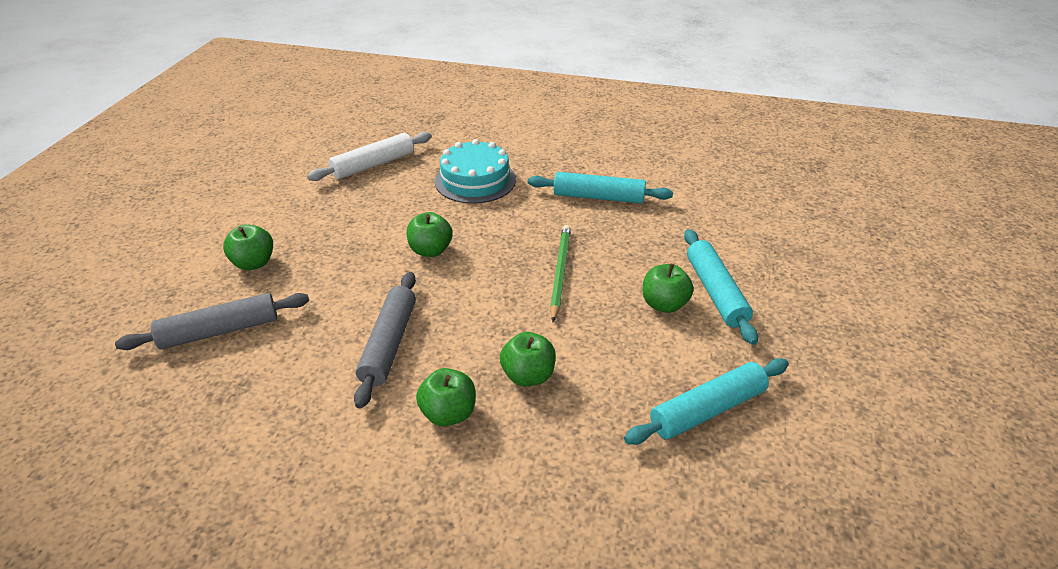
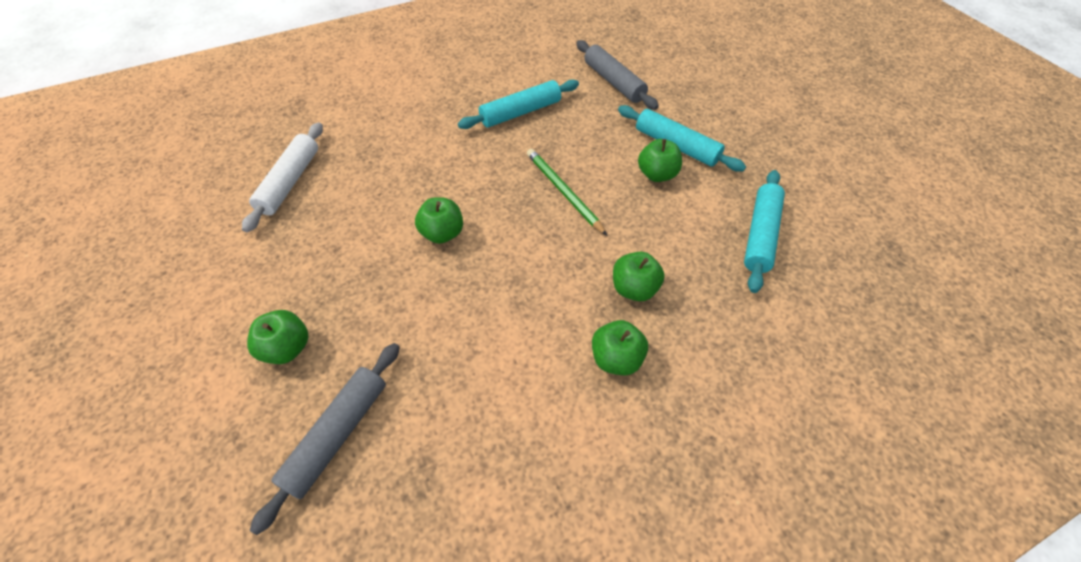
camera: 40 degrees left, 15 degrees up
grey rolling pin [354,272,416,409] -> grey rolling pin moved to [576,40,659,110]
turquoise cake [435,139,516,204] -> none

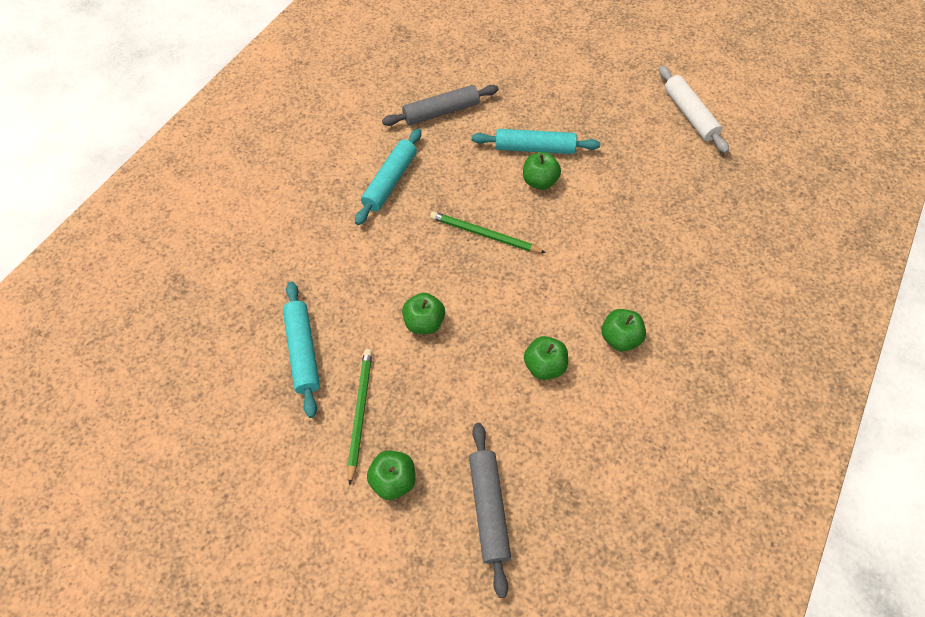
camera: 35 degrees left, 5 degrees up
white rolling pin [242,123,323,232] -> white rolling pin moved to [659,66,729,153]
grey rolling pin [576,40,659,110] -> grey rolling pin turned 45 degrees counterclockwise [382,85,499,126]
green apple [613,252,665,301] -> green apple moved to [524,336,568,380]
turquoise rolling pin [744,170,785,293] -> turquoise rolling pin moved to [283,282,320,418]
none -> green pencil [348,349,372,486]

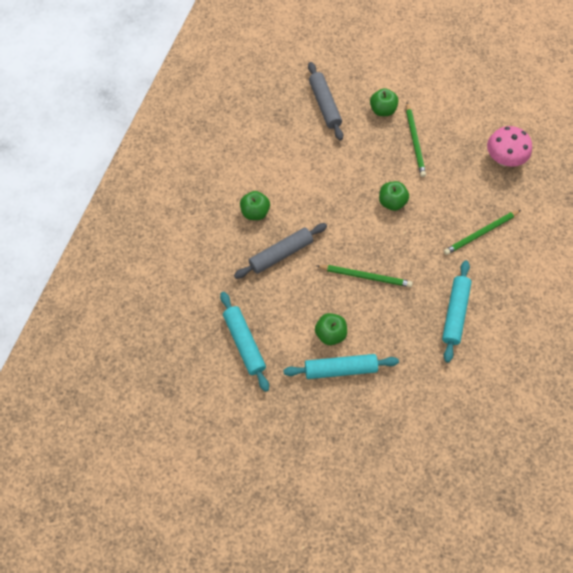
camera: 170 degrees right, 5 degrees up
turquoise rolling pin [283,282,320,418] -> turquoise rolling pin moved to [220,292,269,392]
grey rolling pin [382,85,499,126] -> grey rolling pin moved to [234,223,327,279]
green apple [524,336,568,380] -> none
white rolling pin [659,66,729,153] -> none
none -> green pencil [444,210,521,255]
none -> pink mushroom [487,126,532,167]

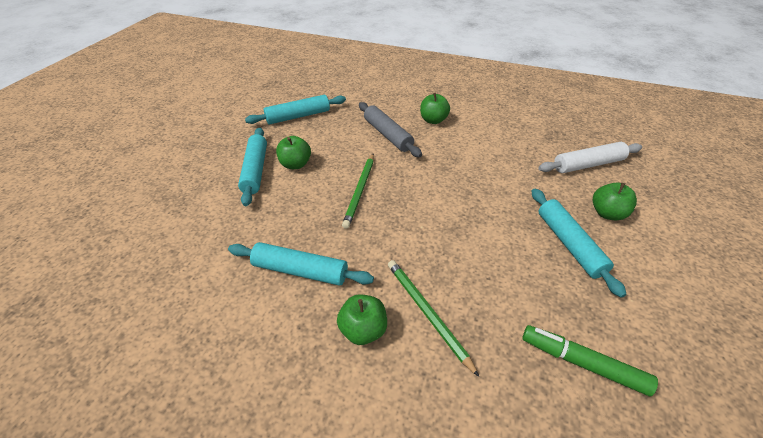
camera: 90 degrees right, 20 degrees down
grey rolling pin [308,62,343,141] -> white rolling pin [538,142,642,173]
green apple [379,181,409,211] -> green apple moved to [337,294,387,345]
green pencil [406,103,426,177] -> turquoise rolling pin [531,189,627,298]
pink mushroom [487,126,532,167] -> green marker [522,325,658,396]

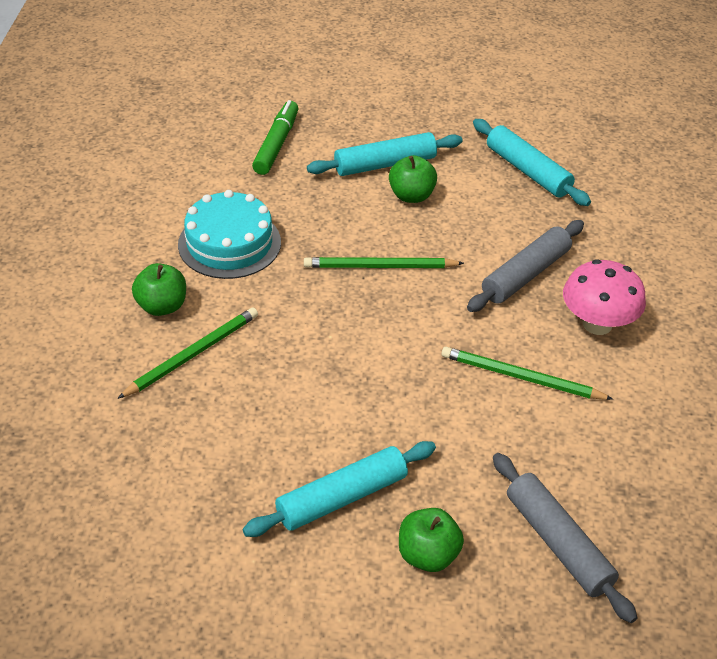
camera: 75 degrees right, 0 degrees up
turquoise rolling pin [228,242,374,286] -> turquoise cake [178,190,281,279]
green apple [420,93,450,124] -> pink mushroom [563,260,646,335]
green marker [522,325,658,396] -> green marker moved to [252,100,299,175]
white rolling pin [538,142,642,173] -> grey rolling pin [493,453,638,623]
none -> green pencil [442,347,613,400]

